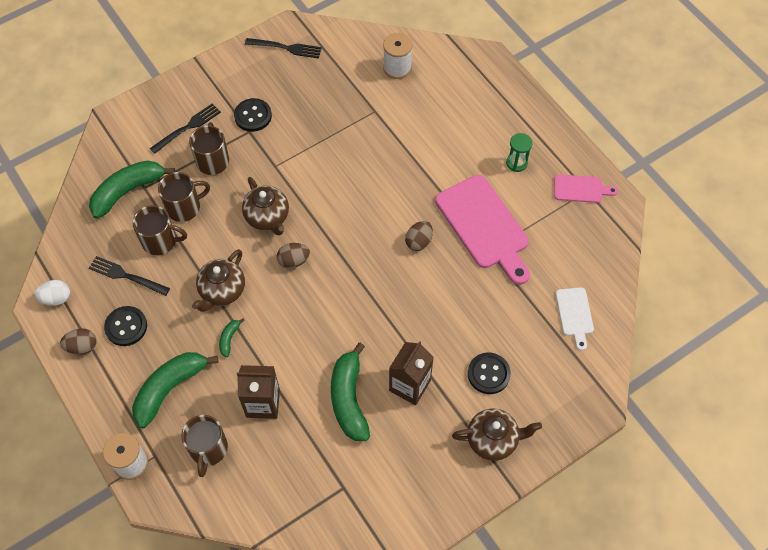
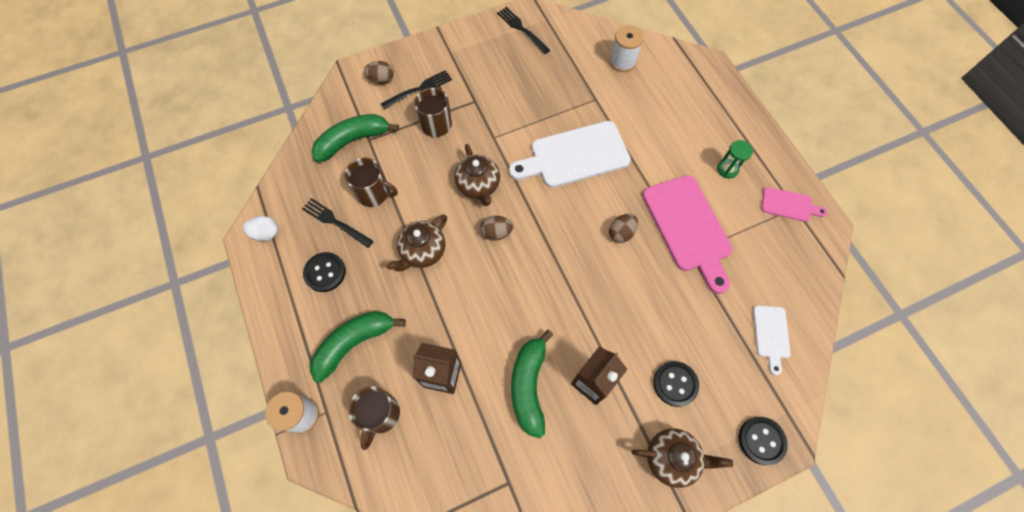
camera: 10 degrees right, 5 degrees up
brown egg [60,328,96,355] -> brown egg moved to [364,61,394,84]
brown mug [158,172,210,222] -> none
green banana [219,318,245,357] -> none
black button [234,98,272,132] -> black button moved to [739,417,788,465]
black fork [245,38,322,58] -> black fork turned 150 degrees counterclockwise [497,7,550,54]
none -> white cutting board [509,121,631,188]

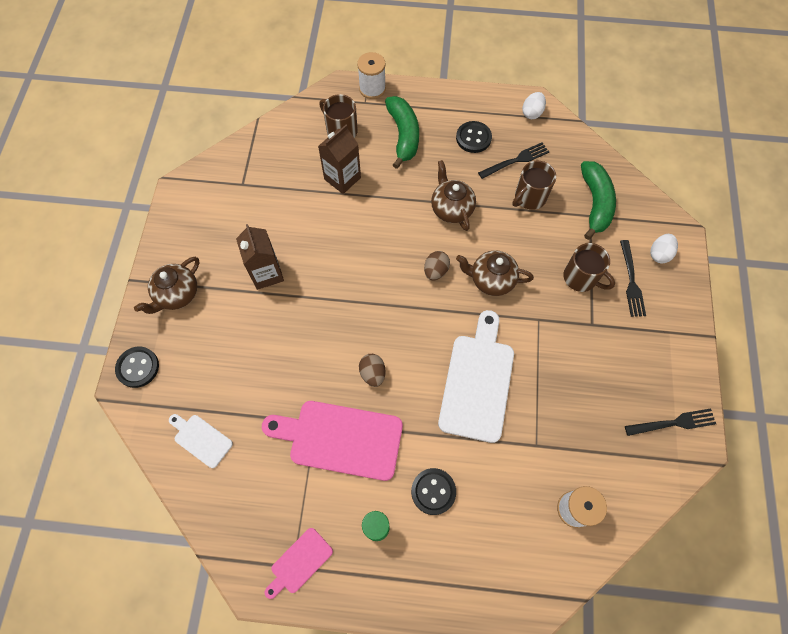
camera: 120 degrees right, 0 degrees up
brown egg [364,61,394,84] -> white egg [650,234,678,264]
green banana [511,330,553,438] -> none
black button [653,361,699,407] -> black button moved to [411,468,456,515]

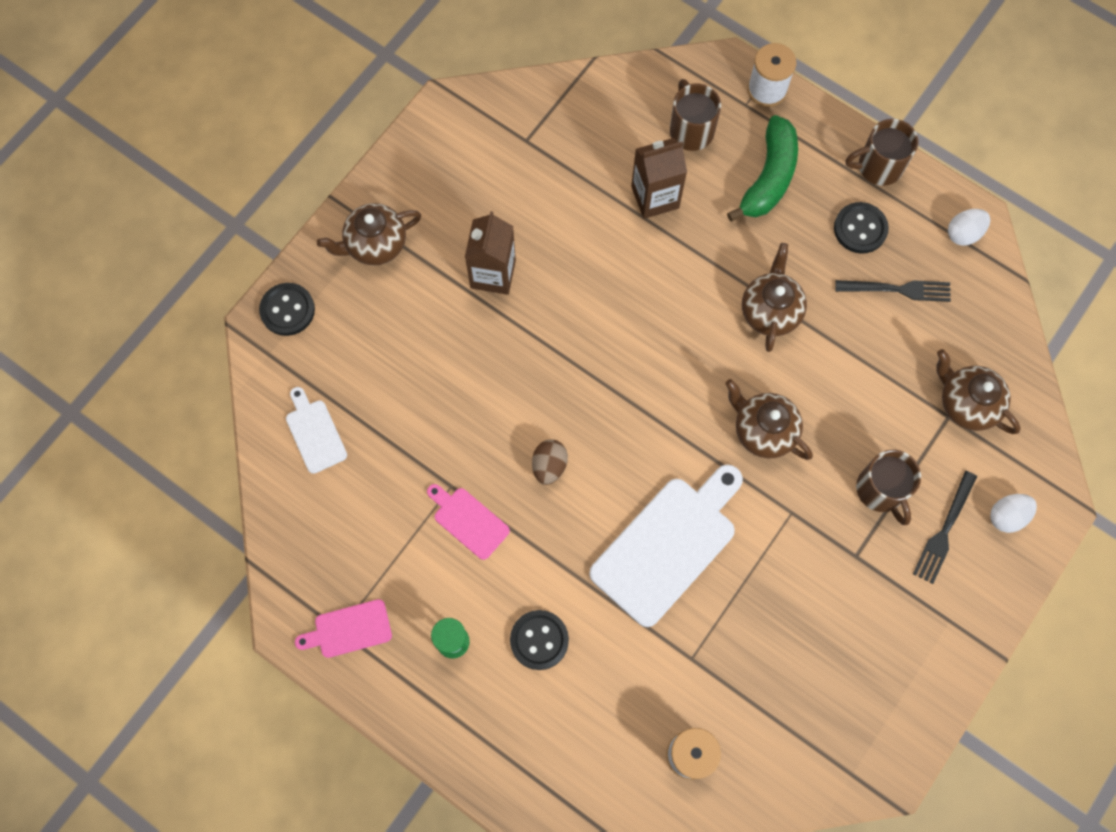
camera: 30 degrees right, 5 degrees up
pink cutting board [262,401,403,481] -> pink cutting board [427,484,510,560], size x0.51
brown egg [424,251,450,281] -> none
brown mug [513,161,556,210] -> brown mug moved to [846,119,919,186]
green banana [581,161,616,240] -> brown teapot [936,349,1021,434]
black fork [625,409,716,436] -> none

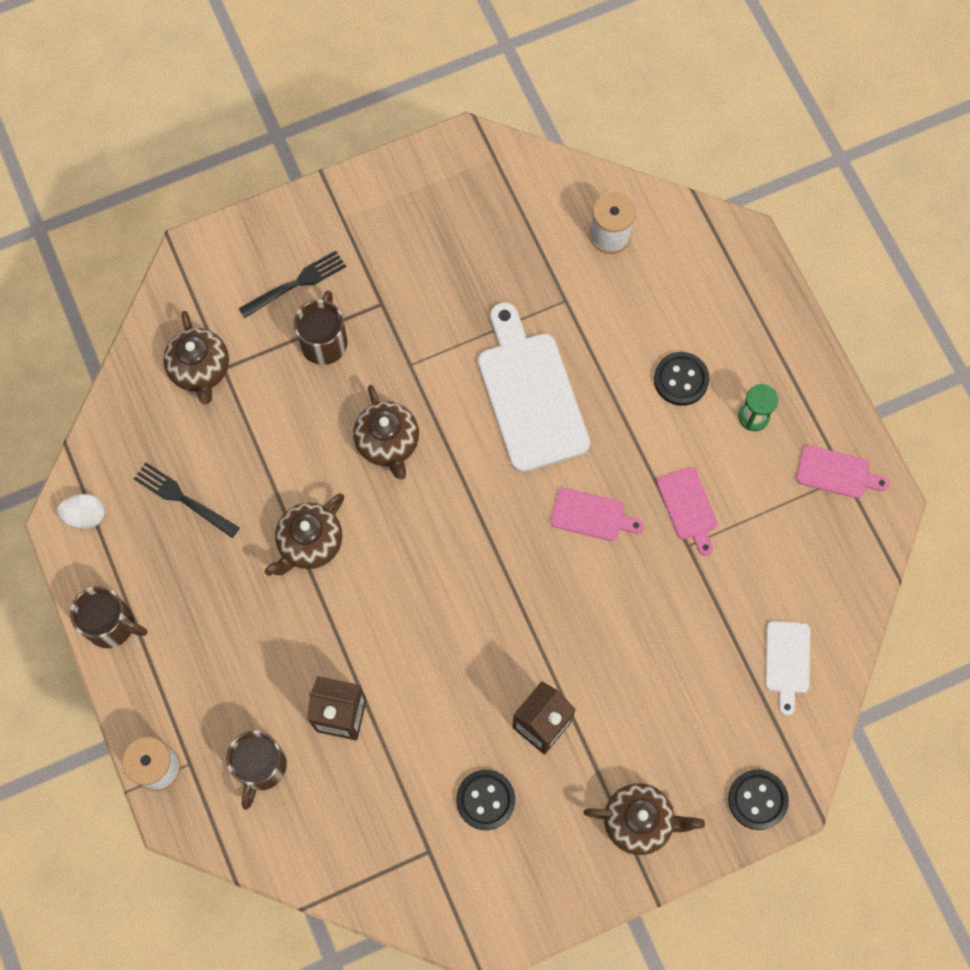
camera: 150 degrees left, 0 degrees up
brown egg [532,439,568,485] -> pink cutting board [551,488,644,541]
white cutting board [589,465,743,627] -> white cutting board turned 90 degrees clockwise [478,303,590,472]
green banana [727,115,798,221] -> none
black button [834,202,889,254] -> black button moved to [456,770,515,830]
white egg [990,494,1037,533] -> none

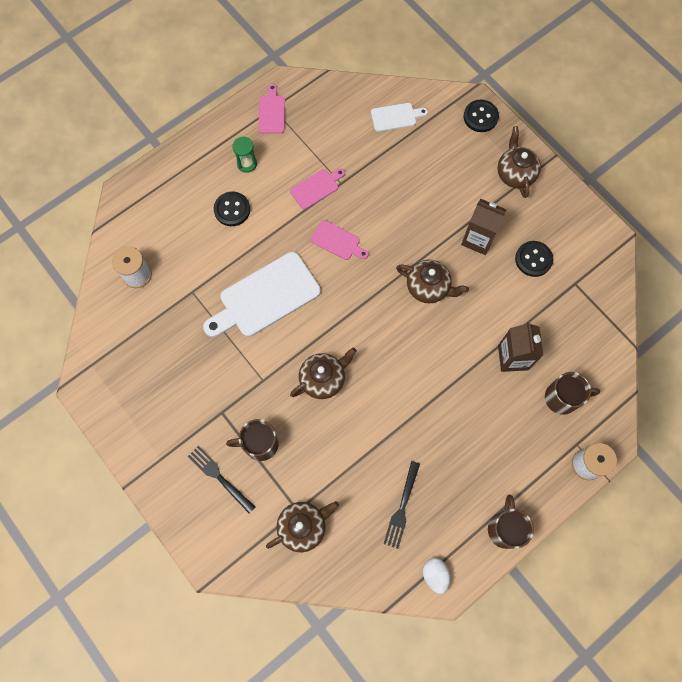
camera: 105 degrees left, 0 degrees up
brown teapot [265,494,344,576] -> brown teapot moved to [396,260,469,303]
pink cutting board [551,488,644,541] -> pink cutting board turned 120 degrees clockwise [311,220,369,260]

